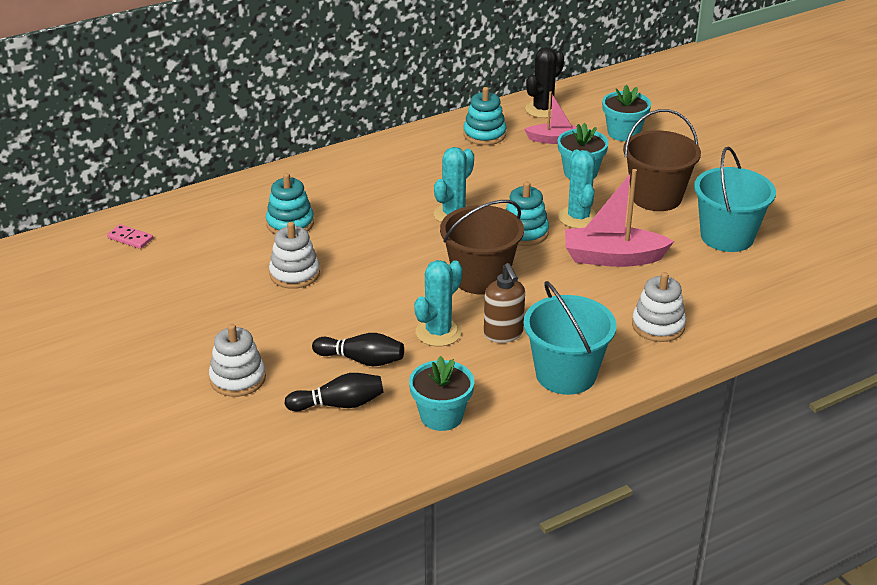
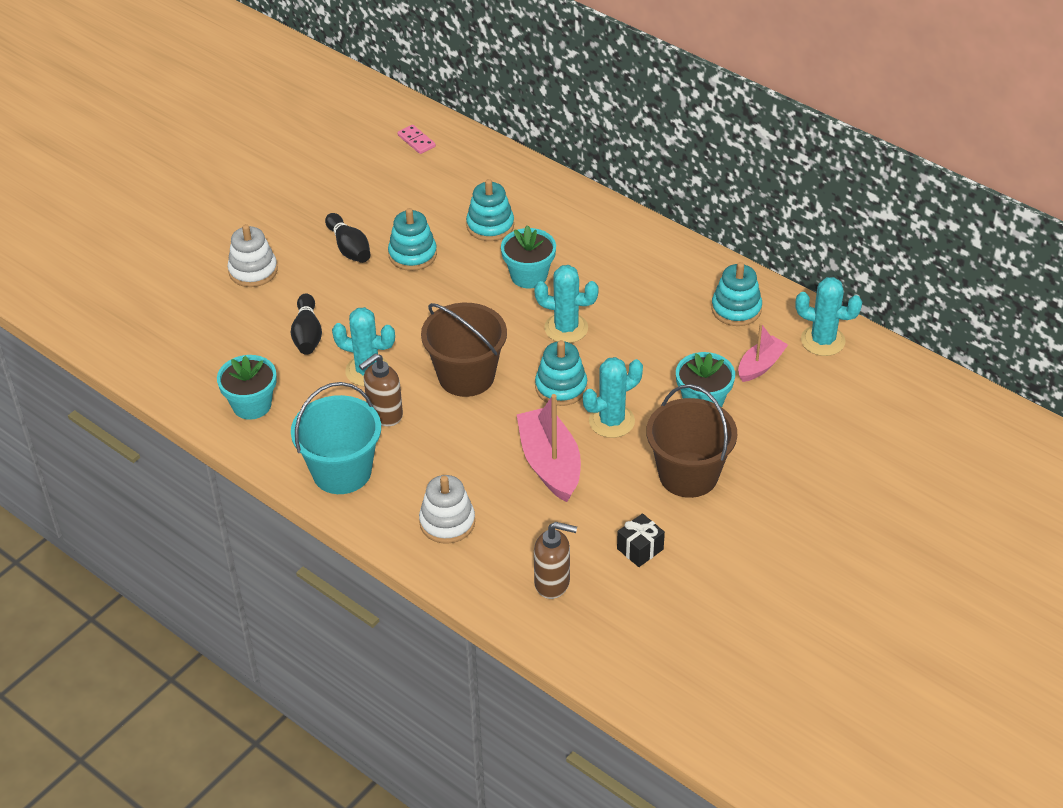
camera: 70 degrees right, 10 degrees up
pink domino [107,224,153,249] -> pink domino turned 45 degrees counterclockwise [397,125,436,154]
white stacking toy [269,222,320,289] -> turquoise stacking toy [388,208,437,271]
black bowling pin [284,373,384,411] -> black bowling pin moved to [325,213,371,263]
pink boat [524,91,577,144] -> pink boat turned 120 degrees counterclockwise [738,323,788,382]
black cactus [525,47,564,118] -> turquoise cactus [795,277,862,356]
turquoise flower pot [602,85,651,141] -> turquoise flower pot moved to [501,225,556,288]
turquoise bucket [694,147,776,252] -> black gift [617,513,665,567]
none -> brown soap dispenser [534,522,577,599]

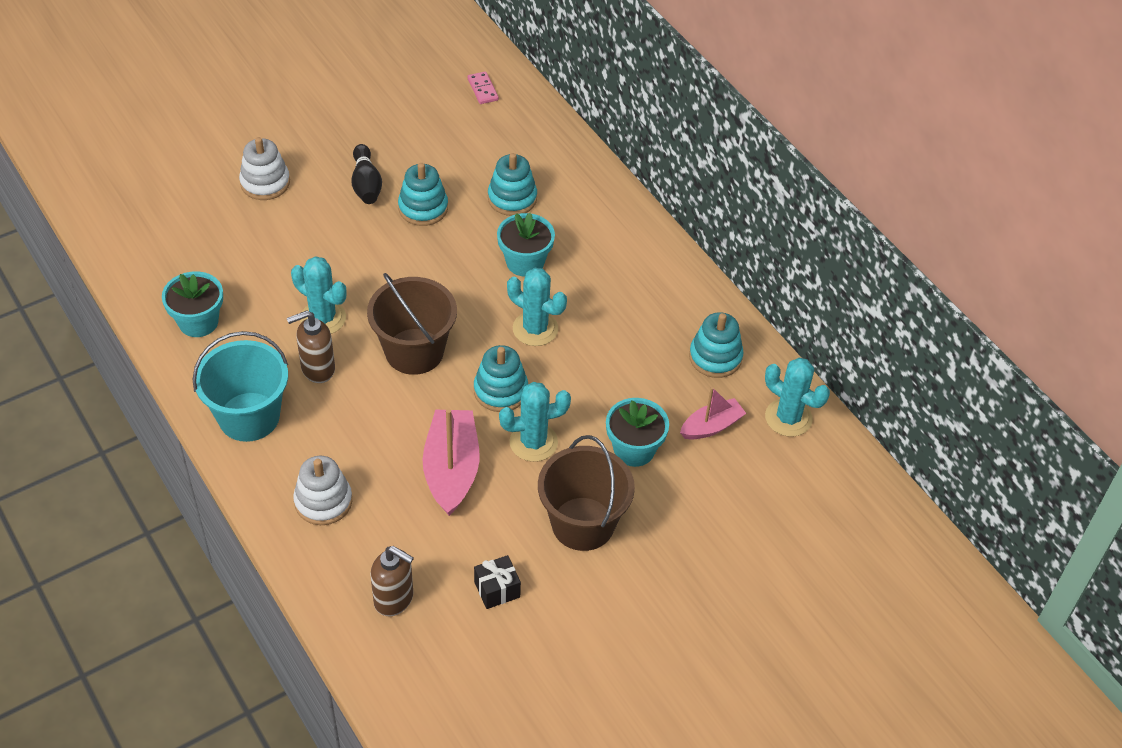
camera: 15 degrees right, 5 degrees up
black bowling pin [290,293,322,355] -> none

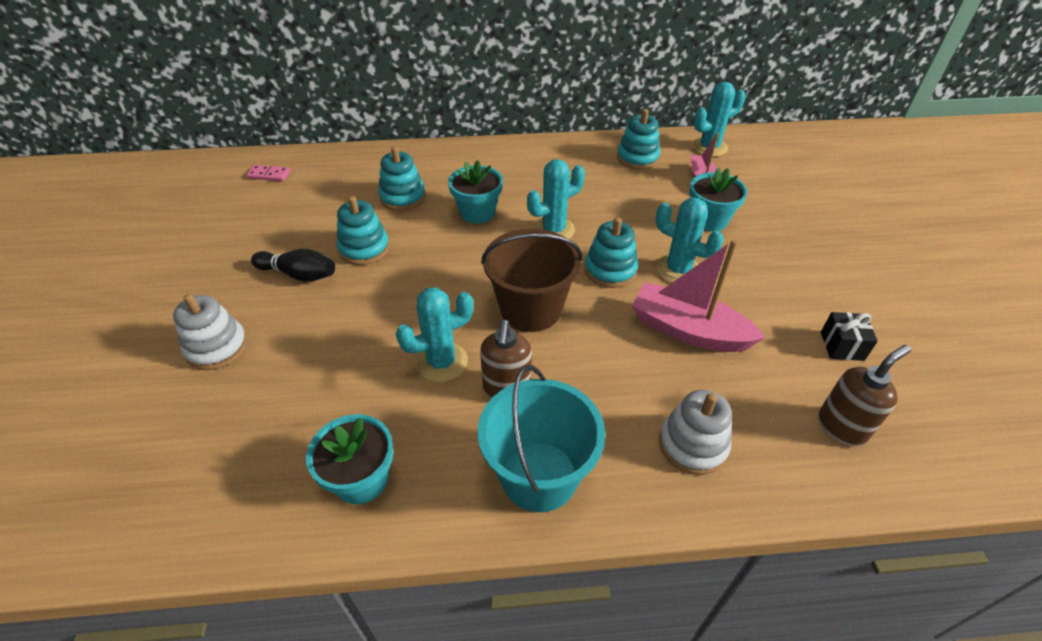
camera: 60 degrees left, 5 degrees down
turquoise cactus [499,382,571,462] -> turquoise cactus turned 75 degrees counterclockwise [656,198,724,283]
brown bucket [538,435,635,551] -> none

